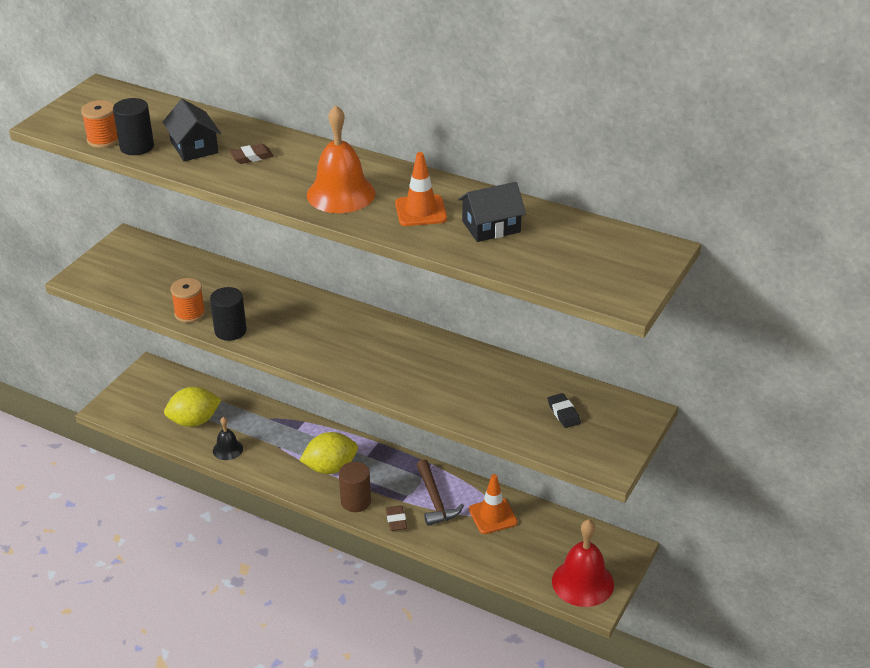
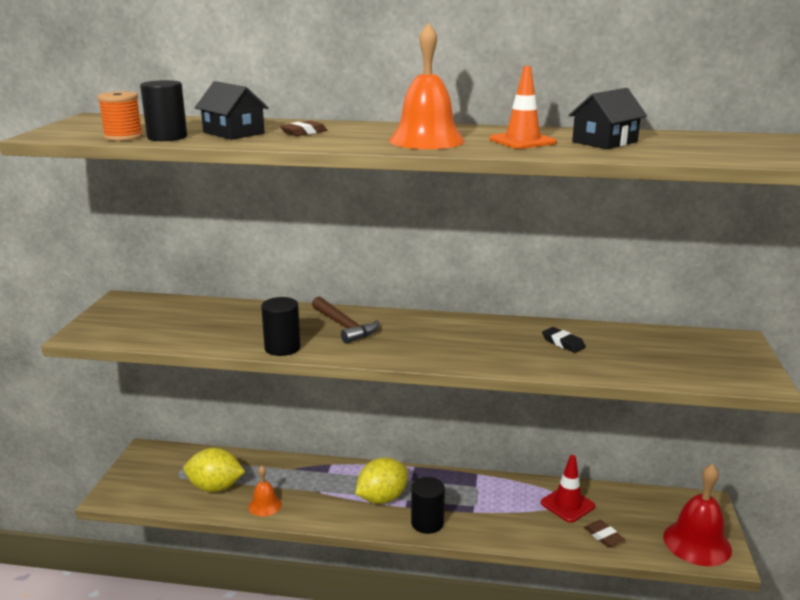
camera: 20 degrees left, 15 degrees down
yellow lemon [164,387,221,427] -> yellow lemon turned 45 degrees clockwise [184,448,245,492]
orange spool [170,278,205,323] -> none
black bell [213,417,243,460] -> orange bell [248,465,282,516]
brown cylinder [339,462,371,512] -> black cylinder [411,477,445,534]
brown eraser [386,505,407,531] -> brown eraser moved to [584,520,625,548]
brown hammer [417,459,464,526] -> brown hammer moved to [312,297,379,344]
orange traffic cone [469,474,518,534] -> red traffic cone [541,455,595,523]
black eraser [548,393,581,428] -> black eraser moved to [542,327,585,353]

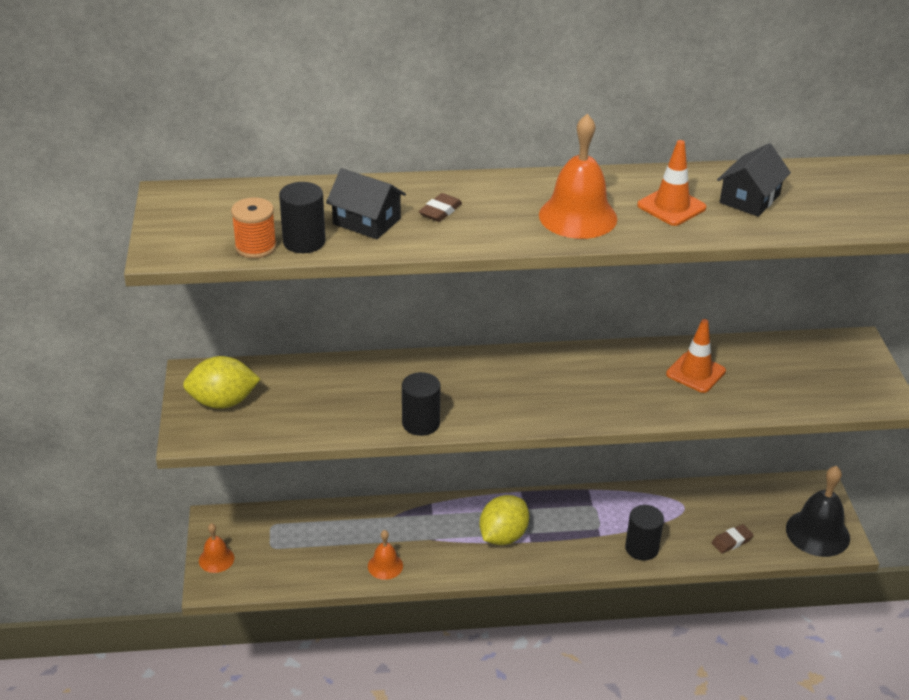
camera: 15 degrees left, 15 degrees up
yellow lemon [184,448,245,492] -> yellow lemon moved to [183,356,260,409]
brown hammer [312,297,379,344] -> none
black cylinder [411,477,445,534] -> black cylinder moved to [625,505,664,561]
red traffic cone [541,455,595,523] -> none
black eraser [542,327,585,353] -> orange traffic cone [666,319,726,393]
brown eraser [584,520,625,548] -> brown eraser turned 75 degrees counterclockwise [712,524,753,553]
red bell [663,464,732,566] -> black bell [786,466,850,557]
none -> orange bell [199,523,234,573]

